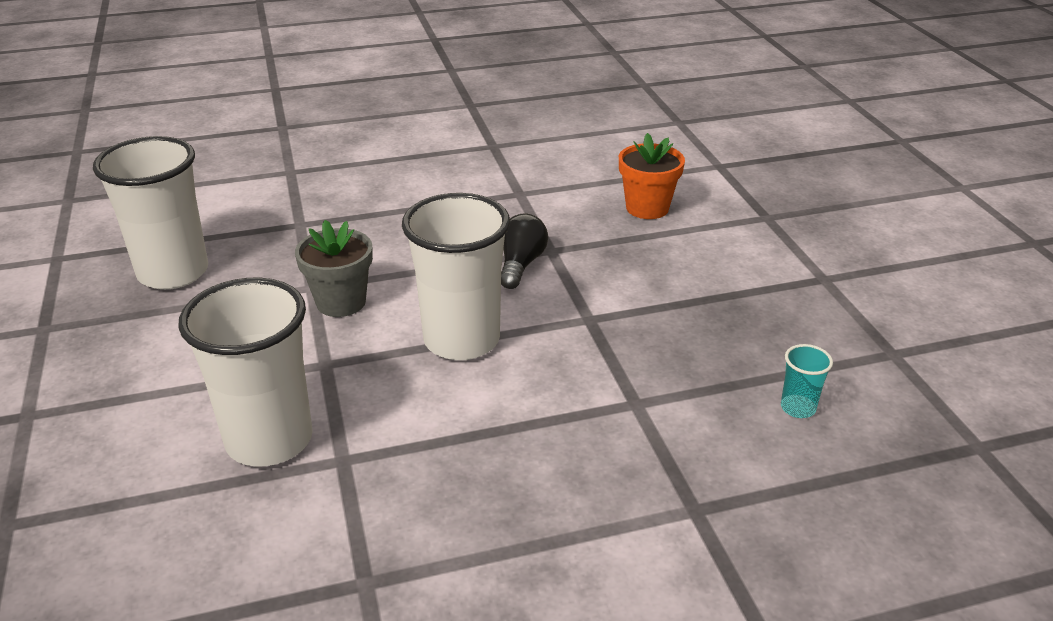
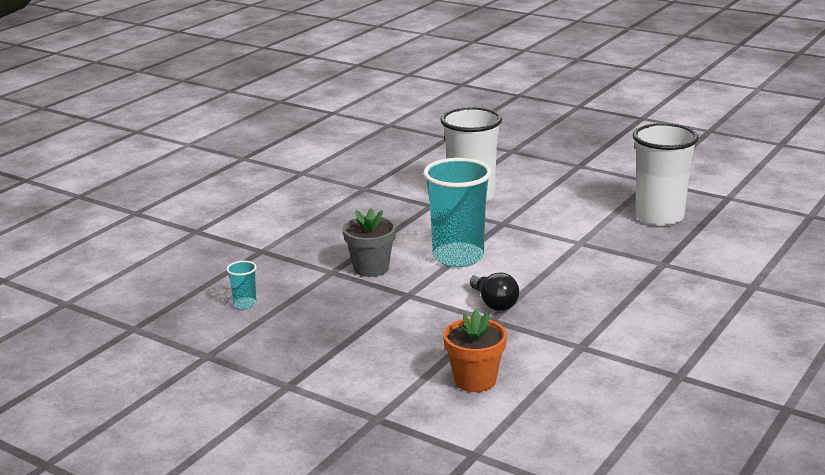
camera: 140 degrees right, 10 degrees down
grey flower pot [295,220,373,317] -> grey flower pot moved to [343,209,396,277]
white cup [402,193,510,361] -> turquoise cup [423,158,492,267]

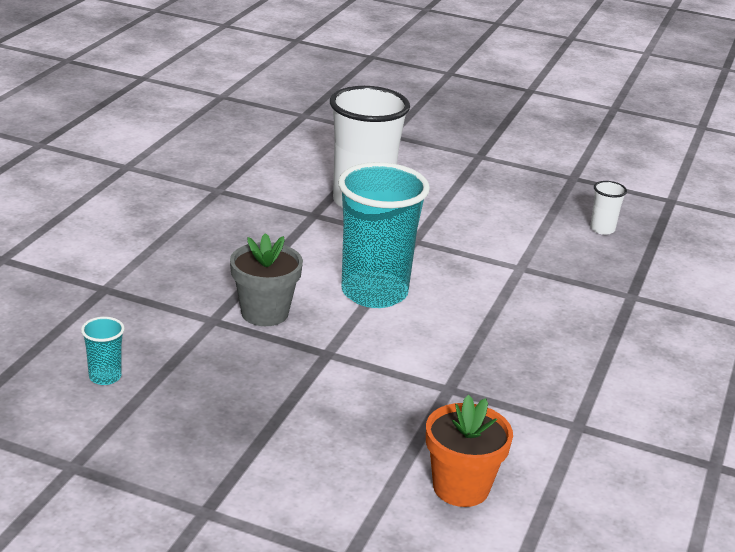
camera: 15 degrees left, 5 degrees up
black light bulb [470,273,519,311] -> none
white cup [633,123,699,226] -> white cup [590,181,627,235], size x0.42

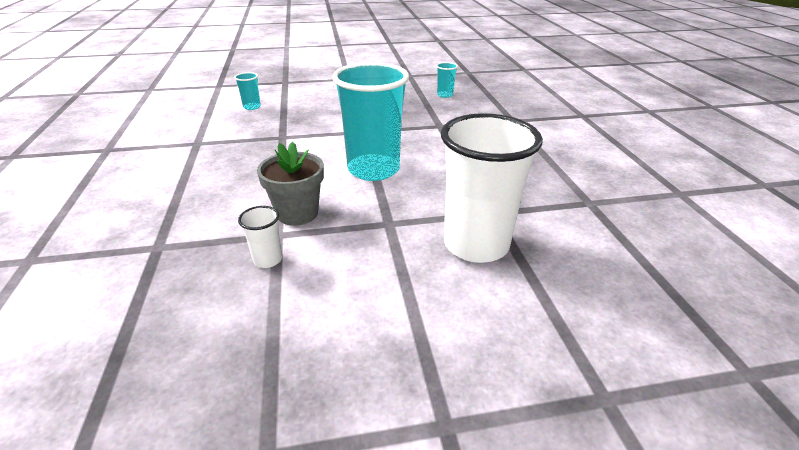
camera: 150 degrees right, 5 degrees up
grey flower pot [230,233,303,326] -> grey flower pot moved to [257,141,324,226]
orange flower pot [426,395,513,507] -> turquoise cup [234,72,261,110]
white cup [590,181,627,235] -> white cup moved to [238,206,282,268]

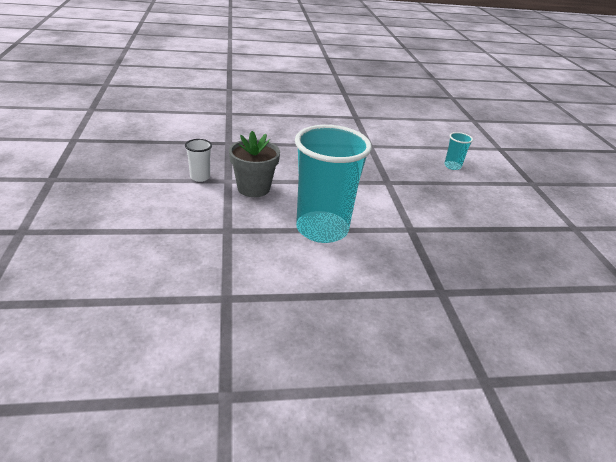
camera: 90 degrees right, 0 degrees up
turquoise cup [436,62,458,98] -> none
white cup [441,113,543,263] -> none

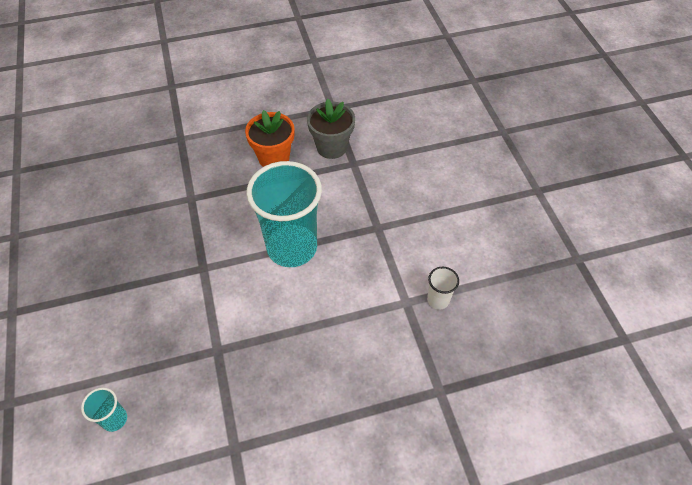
camera: 175 degrees right, 20 degrees up
grey flower pot [229,131,280,197] -> grey flower pot moved to [307,99,355,159]
none -> orange flower pot [245,110,294,167]

